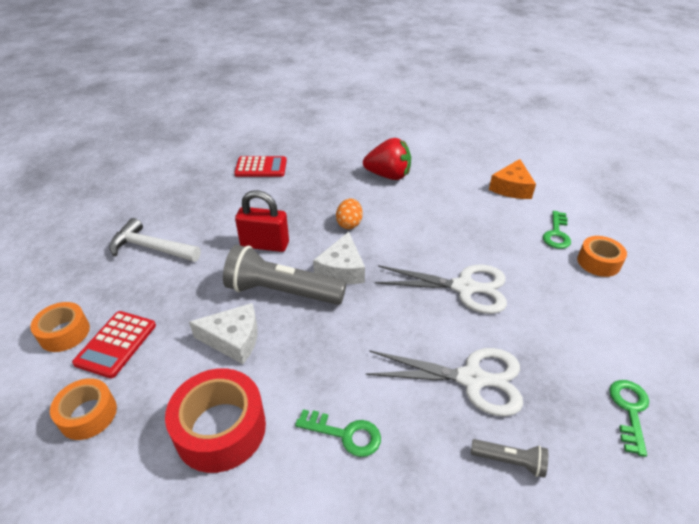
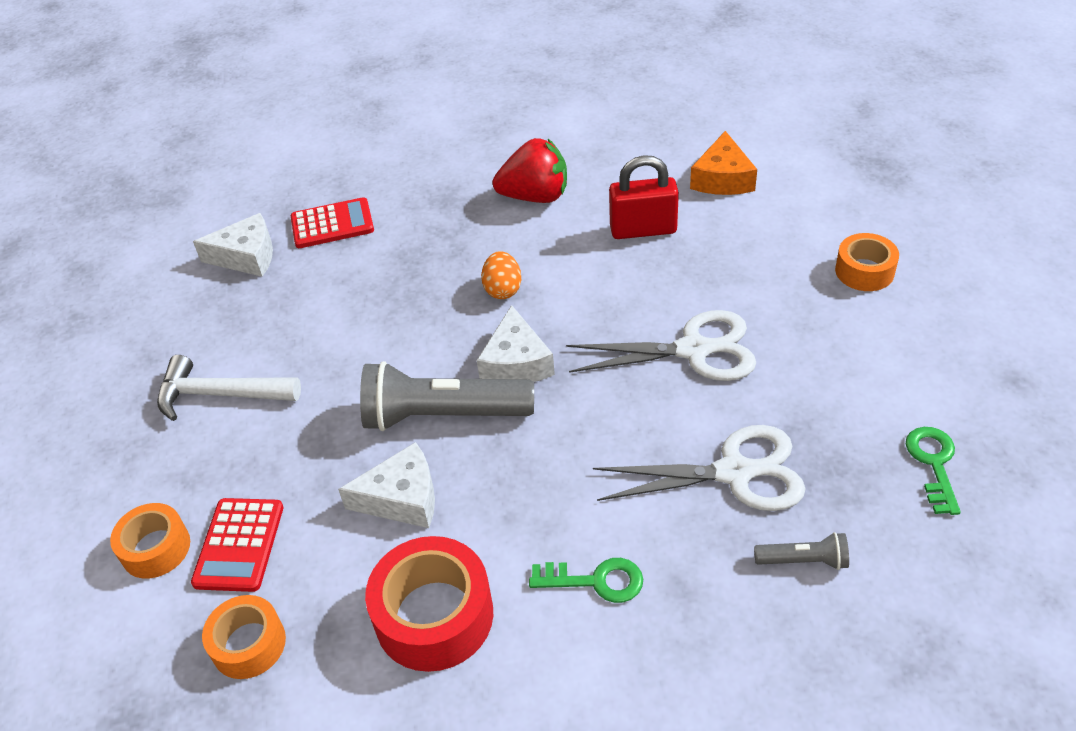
camera: 10 degrees left, 5 degrees up
red padlock [235,190,289,252] -> red padlock moved to [609,155,679,239]
green key [543,211,571,249] -> none
none -> white cheese [193,213,273,277]

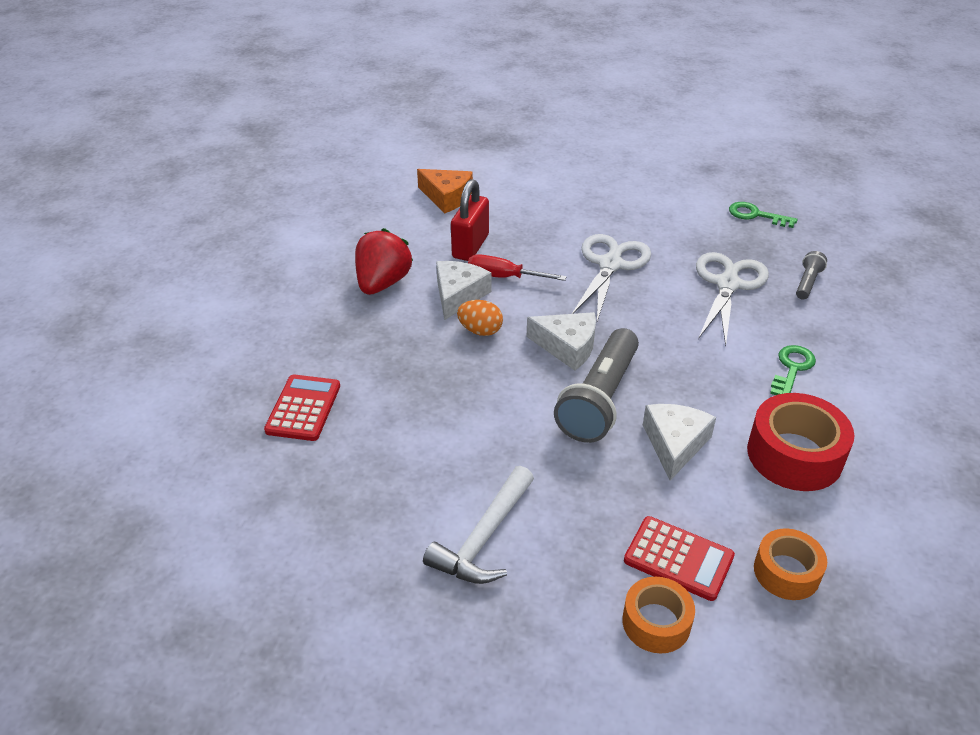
camera: 70 degrees left, 5 degrees down
white cheese [193,213,273,277] -> white cheese moved to [436,261,491,320]
orange tape [835,233,899,291] -> none
none -> red screwdriver [468,254,567,281]

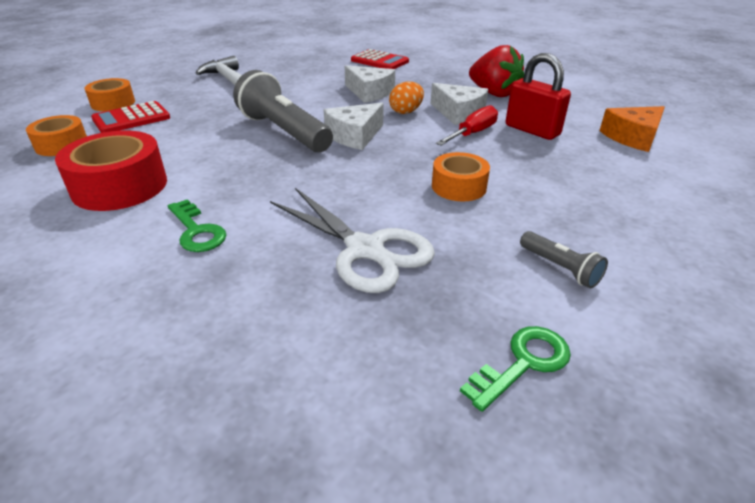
camera: 115 degrees right, 5 degrees down
white scissors [572,234,651,321] -> orange tape [432,152,490,201]
white cheese [643,404,716,480] -> white cheese moved to [345,65,395,103]
grey flashlight [796,251,827,300] -> grey flashlight moved to [520,231,608,288]

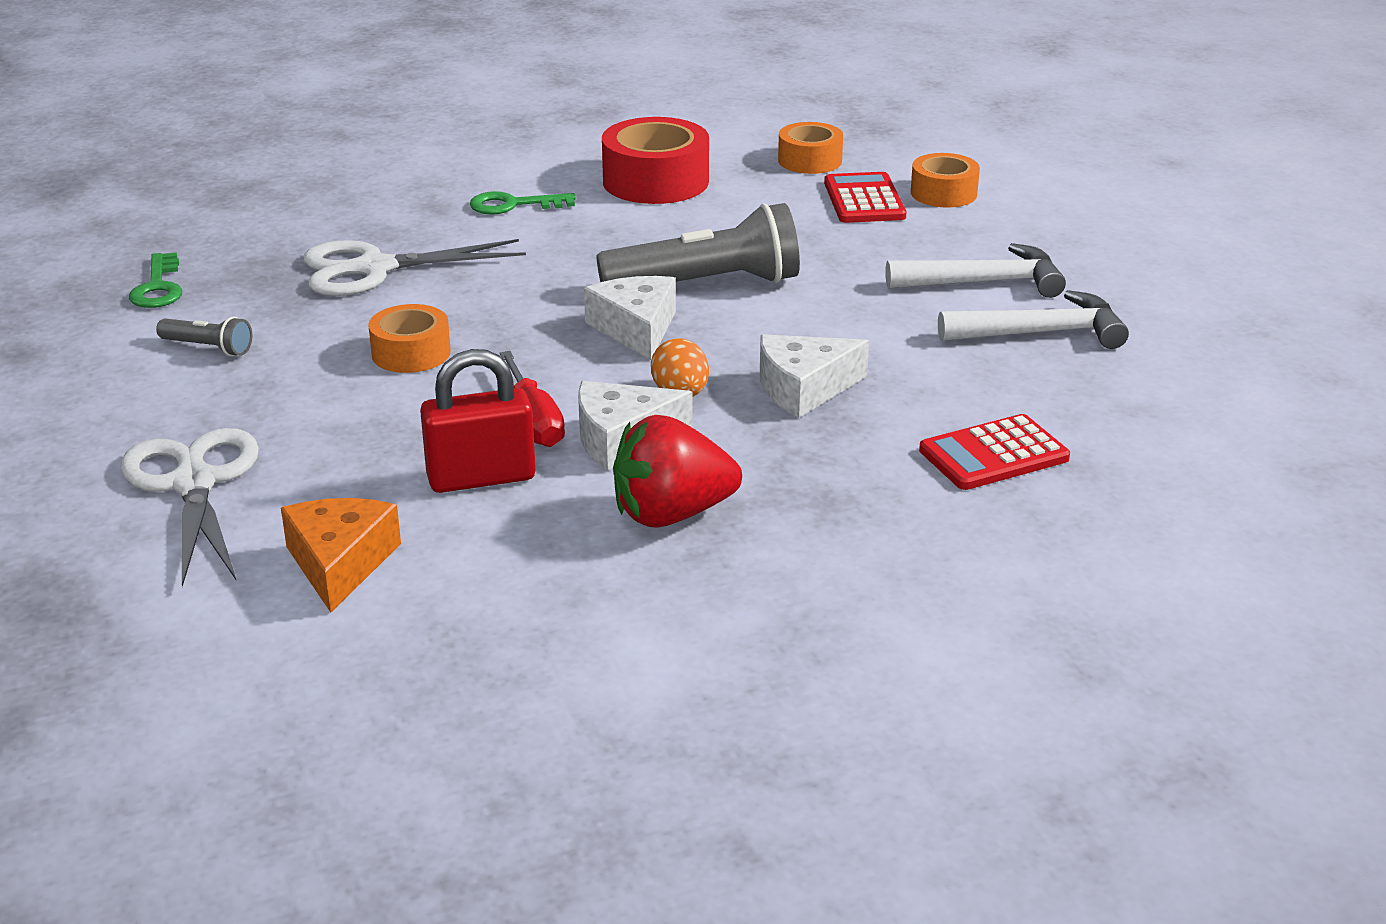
camera: 120 degrees right, 5 degrees down
grey flashlight [520,231,608,288] -> grey flashlight turned 150 degrees counterclockwise [156,316,252,356]
none -> white scissors [121,428,259,587]
none -> white hammer [938,290,1129,349]

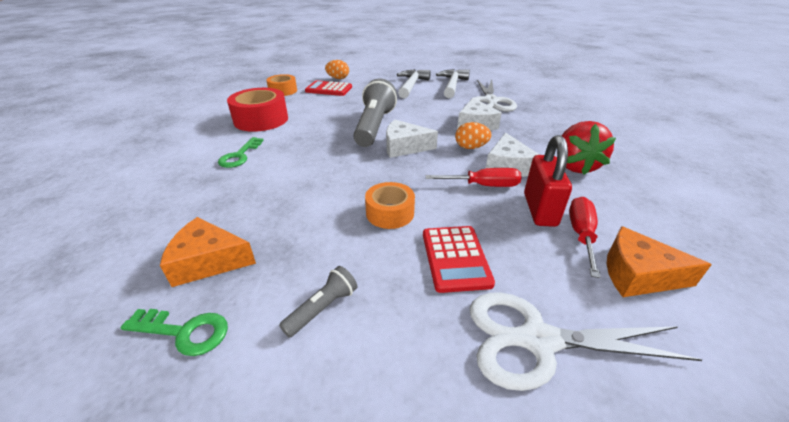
camera: 70 degrees left, 5 degrees up
white scissors [303,239,526,296] -> white scissors moved to [474,79,517,112]
orange tape [911,153,980,208] -> orange egg [325,60,349,79]
red calculator [919,414,1070,490] -> red calculator moved to [423,226,495,293]
none -> orange cheese [160,217,256,287]
none -> red screwdriver [569,197,601,278]

